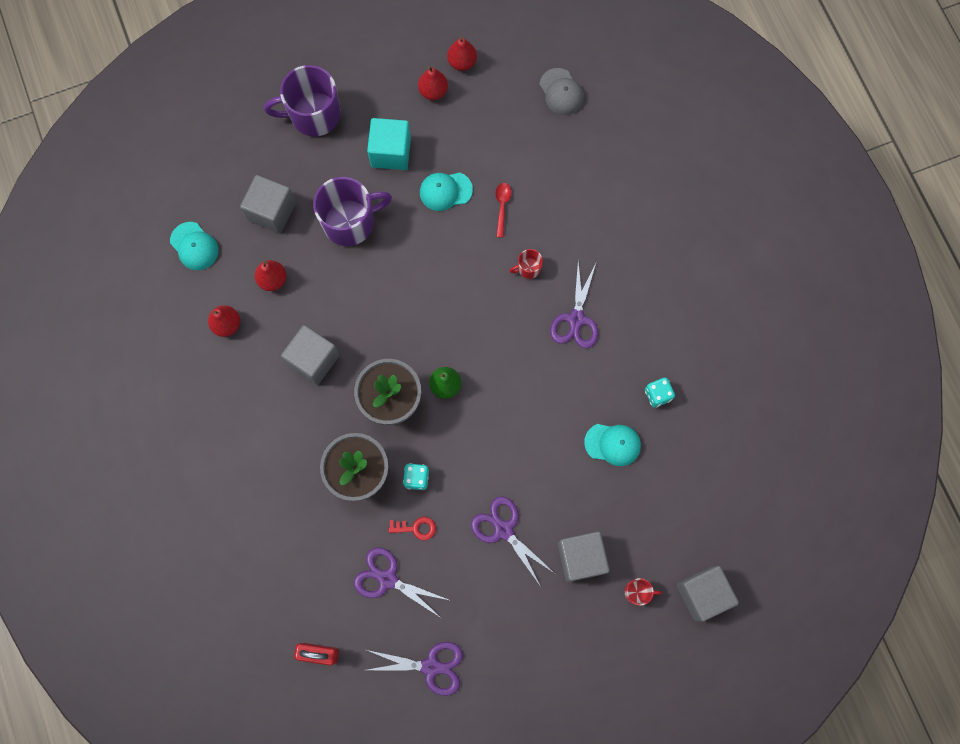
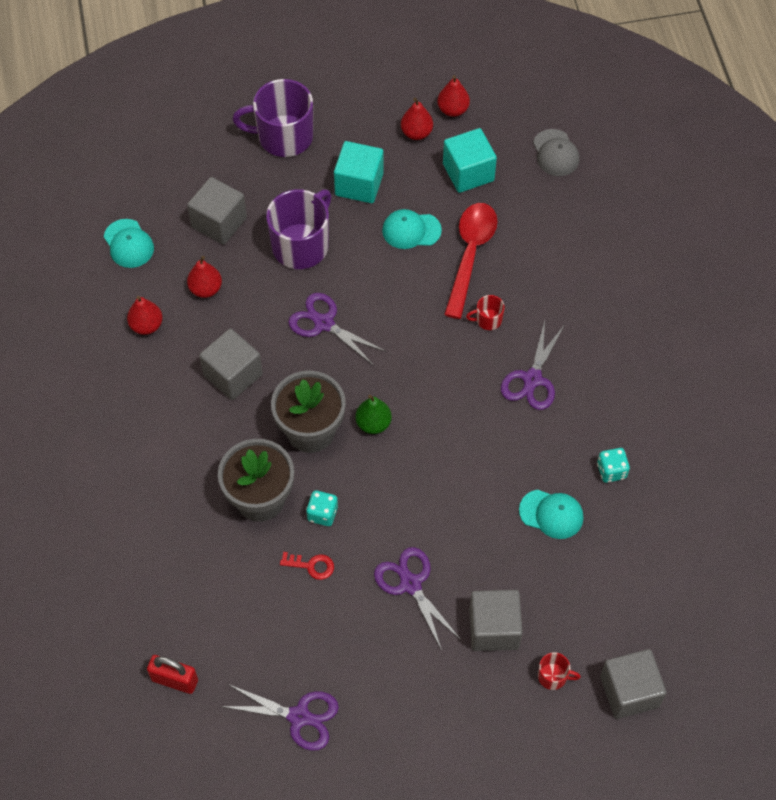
camera: 10 degrees right, 15 degrees down
purple mug [313,177,392,246] -> purple mug turned 45 degrees counterclockwise [266,189,331,269]
purple scissors [354,547,451,618] -> purple scissors moved to [288,293,386,366]
red spoon [495,183,511,238] -> red spoon [444,203,497,319], size x2.12
none -> turquoise cube [443,128,497,193]

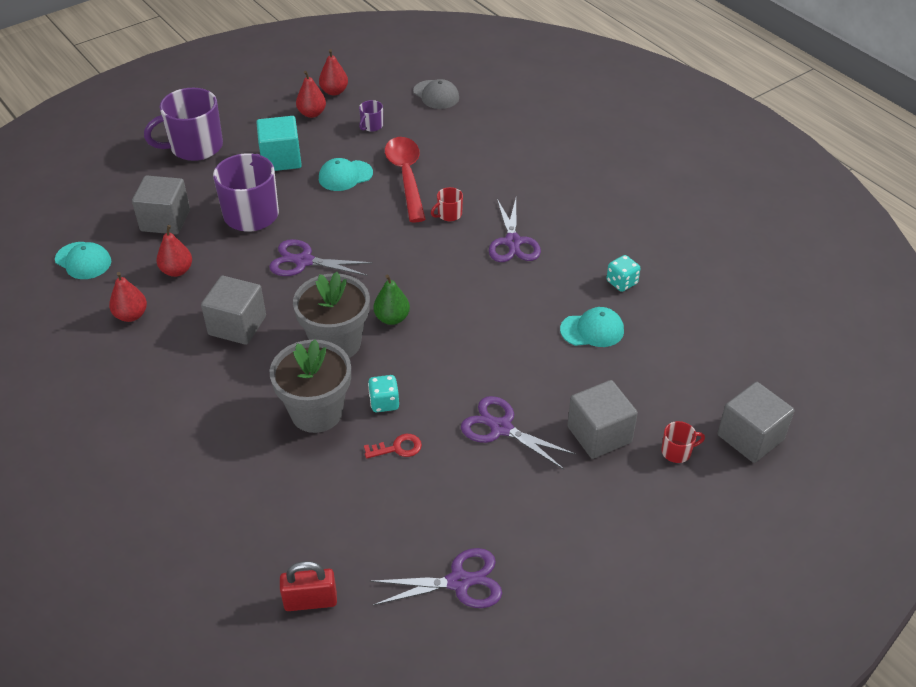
camera: 25 degrees left, 15 degrees down
turquoise cube [443,128,497,193] -> purple mug [359,100,383,132]

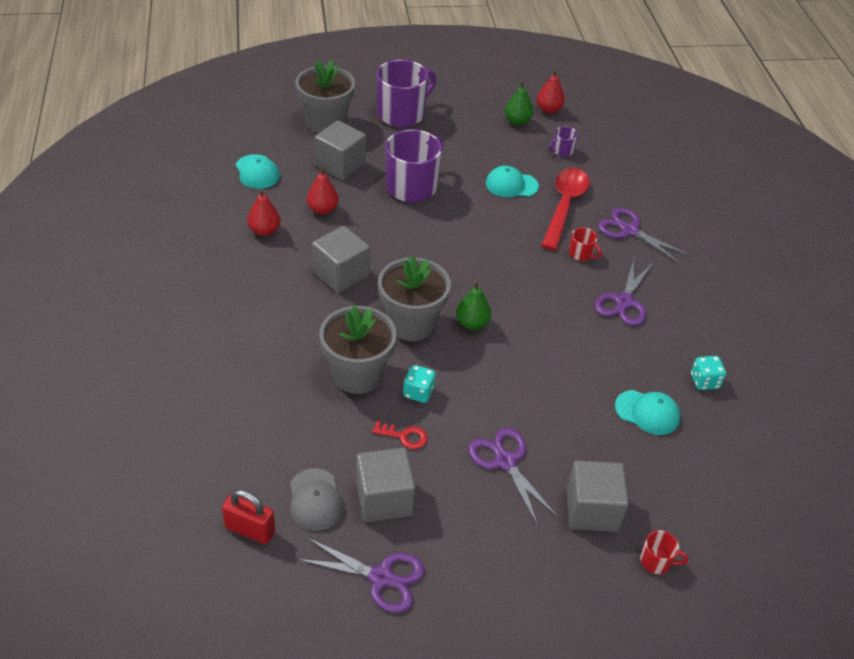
camera: 25 degrees right, 0 degrees up
purple mug [144,88,223,161] -> purple mug turned 135 degrees clockwise [376,60,436,127]
turquoise cube [256,116,302,171] -> none
purple scissors [269,239,373,276] -> purple scissors moved to [598,208,689,264]
red pear [296,71,326,118] -> green pear [505,80,533,125]
grey cap [413,79,459,109] -> grey cap moved to [290,468,344,531]
red mug [431,187,463,221] -> red mug turned 135 degrees counterclockwise [569,227,602,261]
grey cube [718,382,794,463] -> grey cube moved to [356,448,415,522]
none -> grey flower pot [295,60,355,134]

